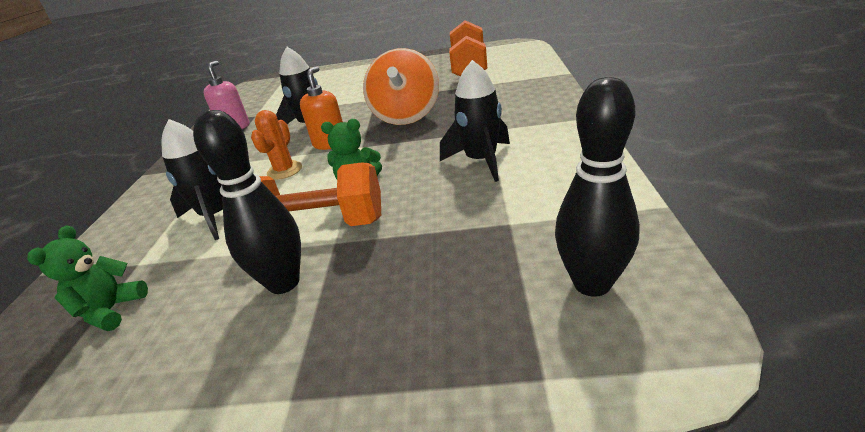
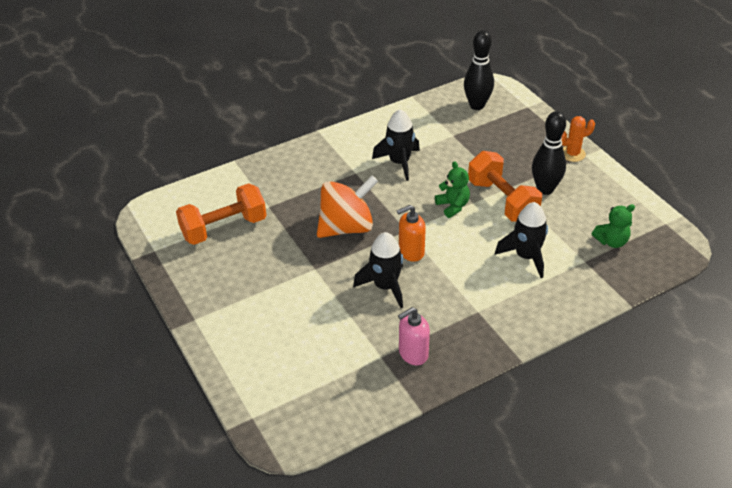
camera: 125 degrees left, 10 degrees up
orange cactus [251,110,302,180] -> orange cactus moved to [562,116,595,162]

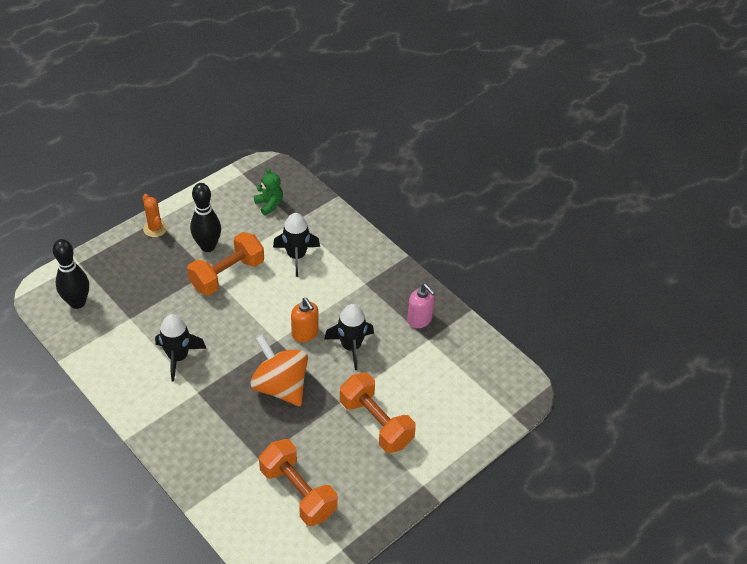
camera: 105 degrees left, 5 degrees up
green teddy bear [435,161,470,218] -> none
none -> orange dumbbell [340,373,416,453]

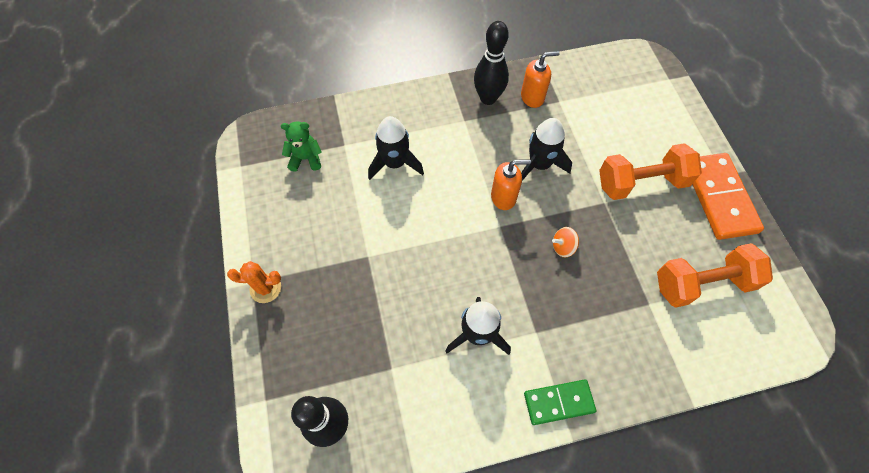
camera: 60 degrees left, 15 degrees up
orange dumbbell [187,232,264,295] -> none
black bowling pin [190,183,221,252] -> black bowling pin moved to [474,21,509,105]
orange spinning top [250,335,308,406] -> orange spinning top [552,227,579,257], size x0.42
pink soap dispenser [407,284,435,328] -> orange soap dispenser [521,51,559,108]
none -> green domino [524,379,596,425]
none -> orange domino [692,153,764,240]

